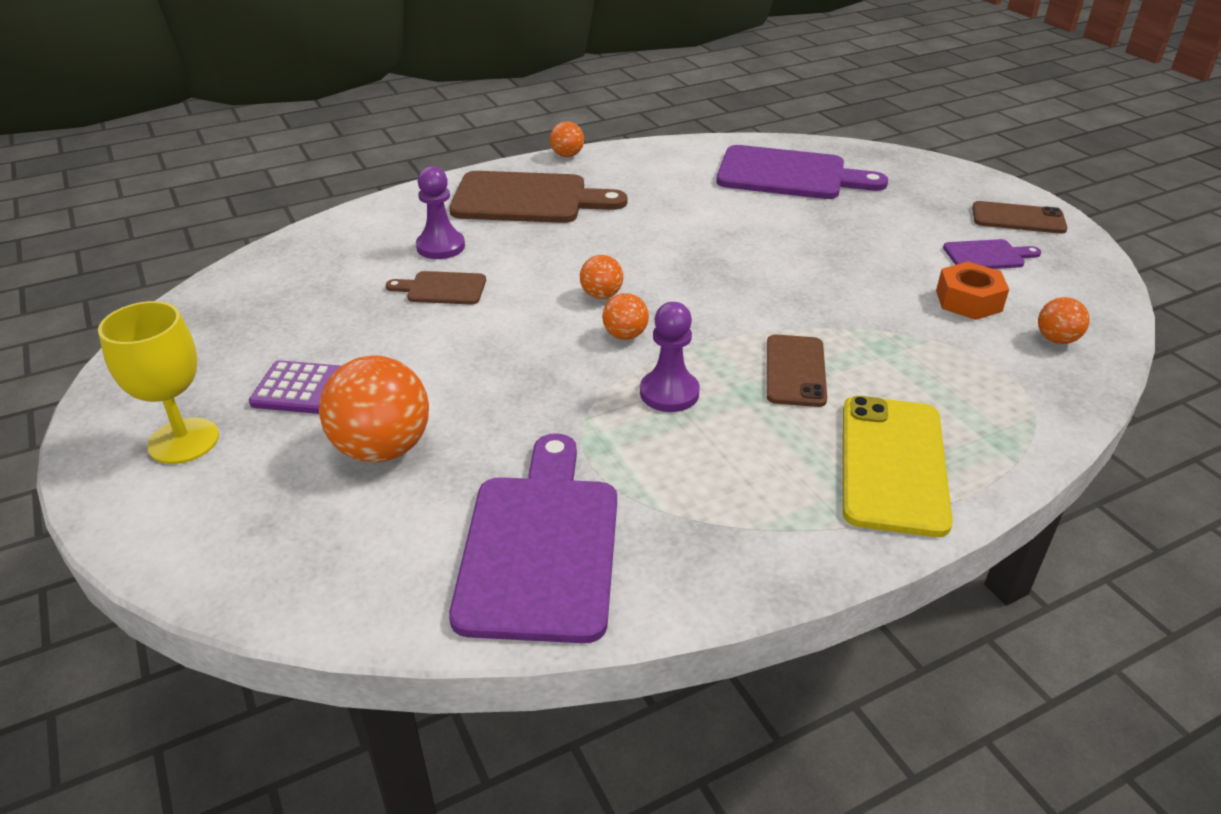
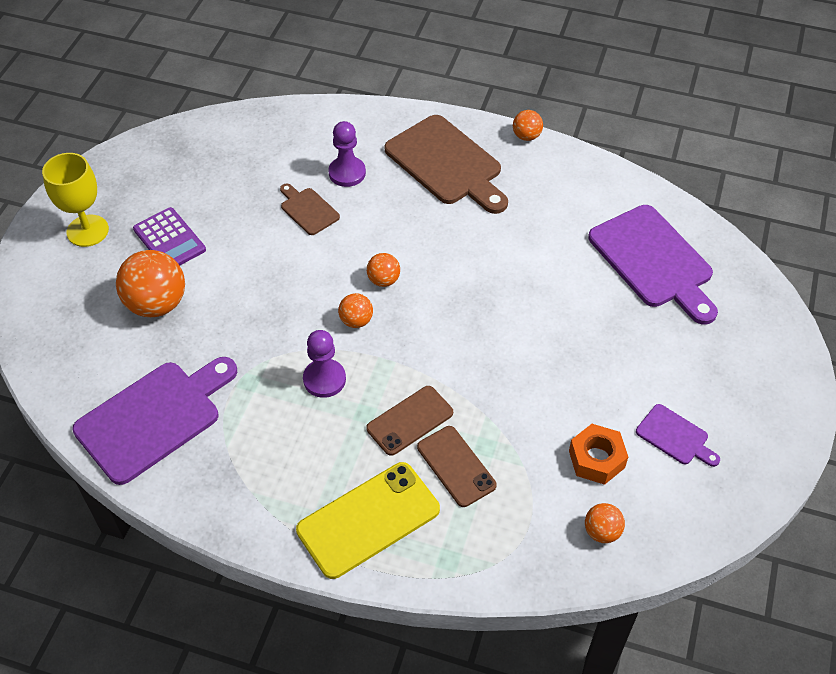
camera: 45 degrees right, 15 degrees up
brown phone [972,201,1068,234] -> brown phone moved to [417,426,497,507]

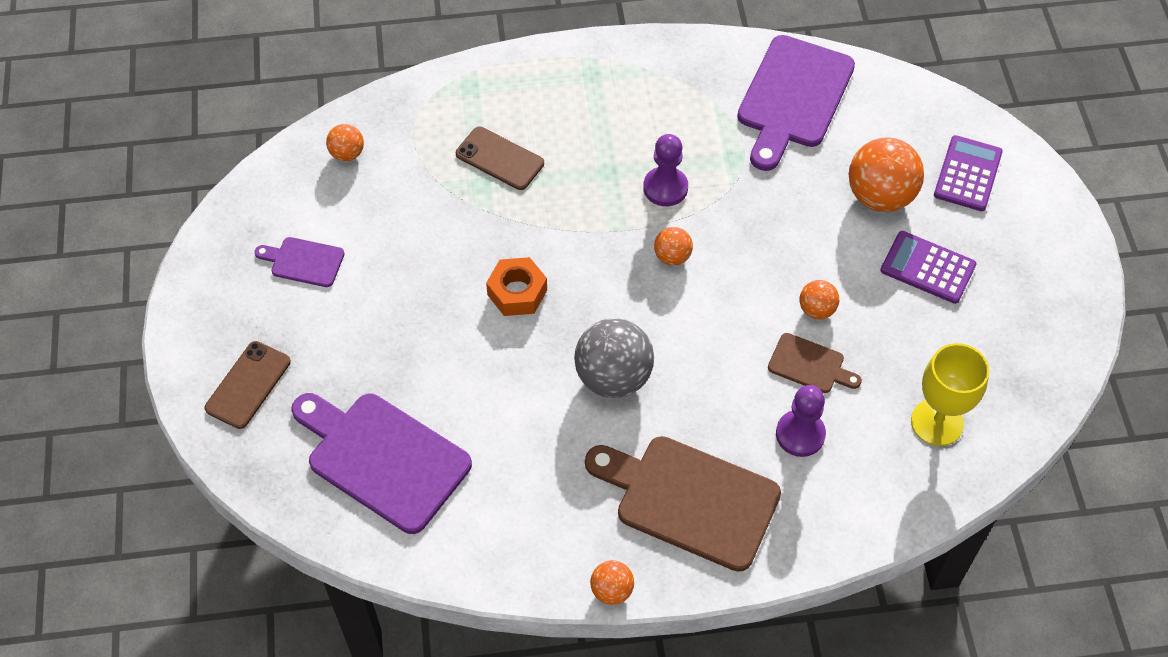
camera: 155 degrees right, 5 degrees up
yellow goblet [42,153,109,247] -> yellow goblet moved to [911,343,989,446]
yellow phone [296,462,440,579] -> none
brown phone [366,386,453,456] -> brown phone moved to [205,341,291,429]
orange ball [367,253,400,287] -> orange ball moved to [799,280,839,319]
orange nut [569,424,628,485] -> orange nut moved to [486,257,547,316]
none -> grey ball [574,318,654,398]
none -> purple calculator [934,135,1003,211]

